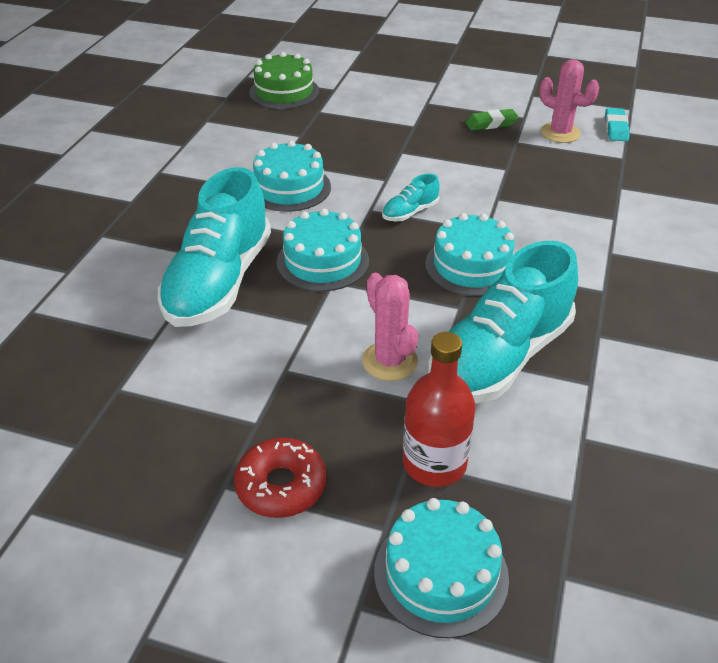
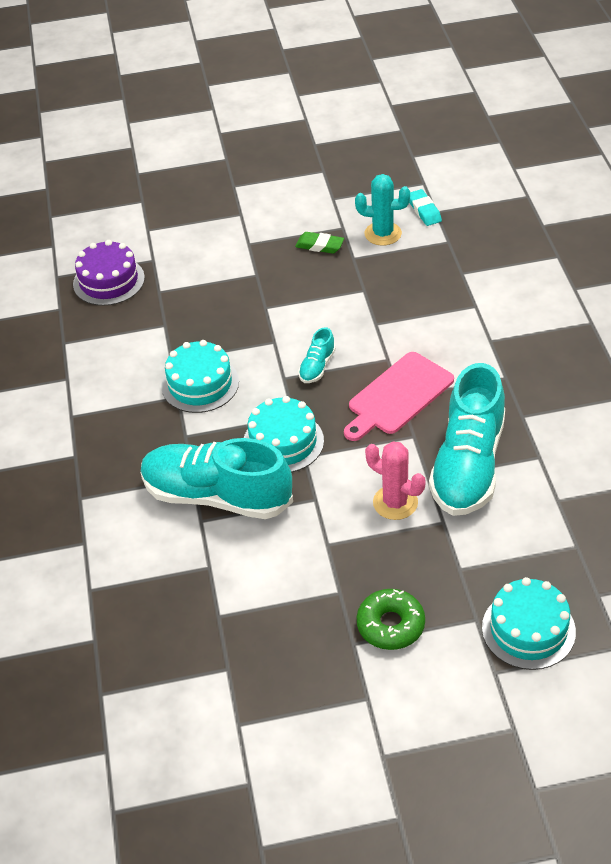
camera: 25 degrees left, 5 degrees up
turquoise shoe [158,167,271,327] -> turquoise shoe turned 120 degrees clockwise [141,438,293,519]
red donut [234,438,327,518] -> green donut [357,589,425,650]
green cake [249,52,319,109] -> purple cake [73,240,145,306]
red bottle [403,332,475,487] -> none
turquoise cake [425,213,515,296] -> pink cutting board [344,352,454,441]
green eraser [465,109,519,131] -> green eraser turned 60 degrees clockwise [295,232,344,254]
pink cactus [539,59,599,143] -> turquoise cactus [355,174,410,246]

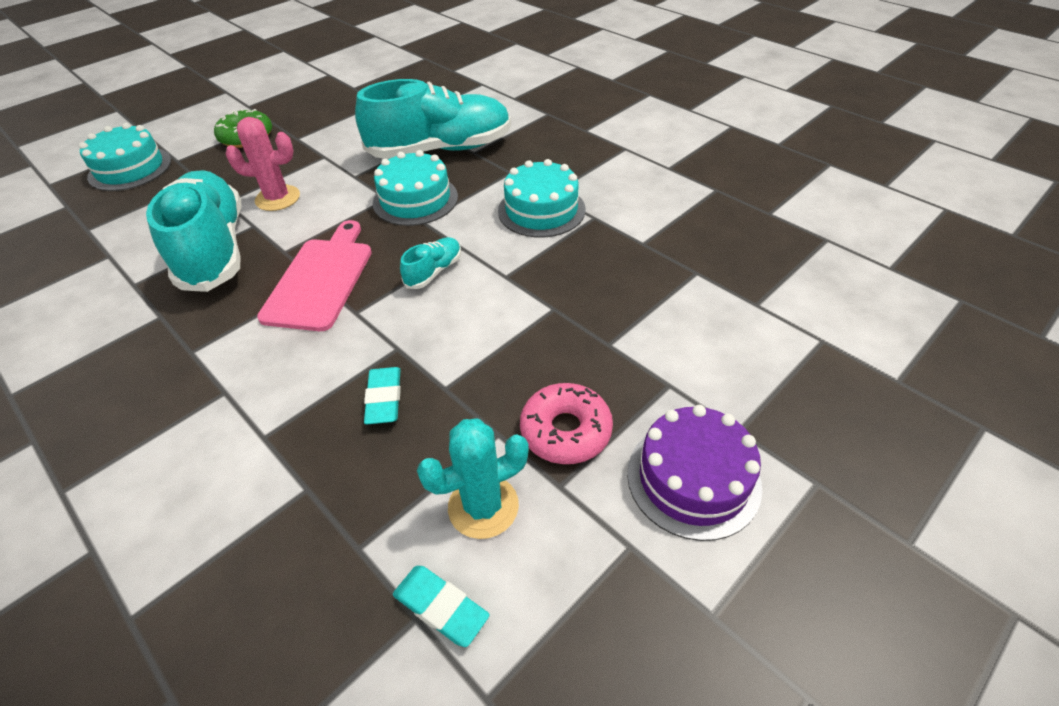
camera: 145 degrees right, 0 degrees up
purple cake [73,240,145,306] -> purple cake moved to [627,405,762,541]
green eraser [295,232,344,254] -> pink donut [520,383,613,464]
turquoise shoe [298,327,336,383] -> turquoise shoe turned 45 degrees clockwise [400,237,461,289]
none -> turquoise eraser [364,367,401,424]

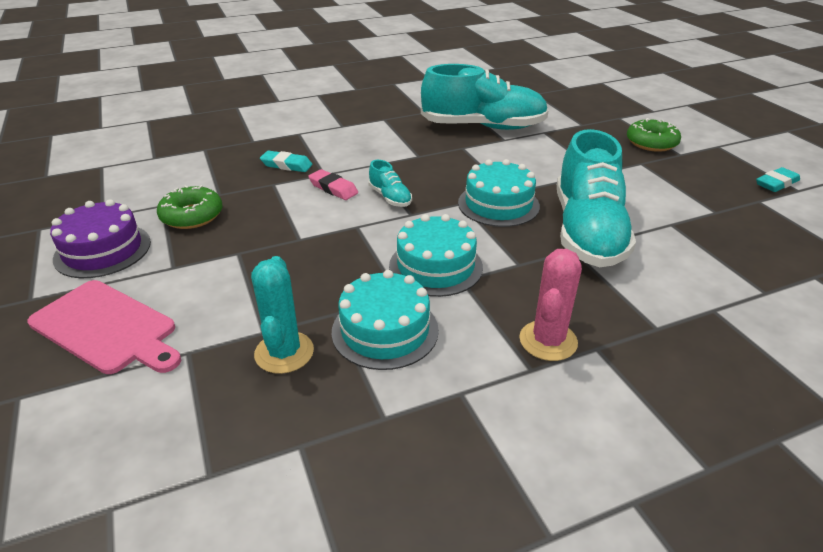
camera: 110 degrees right, 10 degrees down
turquoise cake [79,123,171,191] -> turquoise cake moved to [332,270,439,370]
pink cactus [226,117,300,211] -> pink cactus moved to [519,249,582,361]
pink cutting board [257,220,372,331] -> pink cutting board moved to [27,280,181,374]
turquoise eraser [393,566,490,647] -> turquoise eraser moved to [756,167,800,192]
turquoise cactus [417,418,529,539] -> turquoise cactus moved to [251,256,314,374]
pink donut [520,383,613,464] -> green donut [157,185,223,229]
none -> pink eraser [308,169,358,200]

